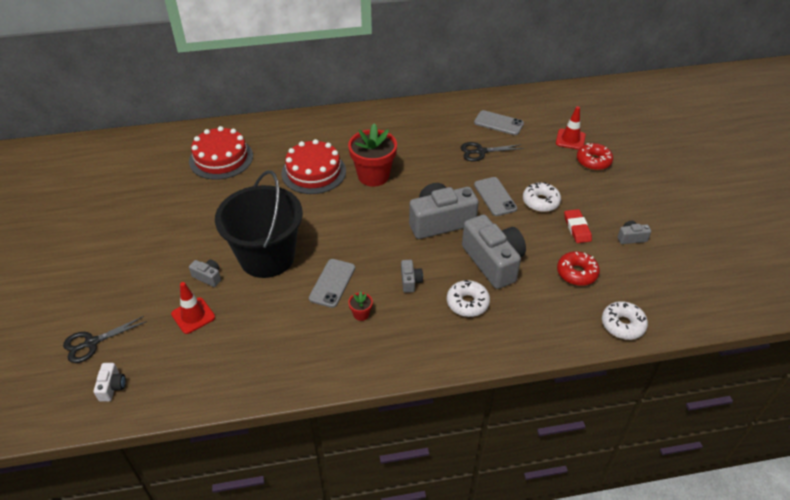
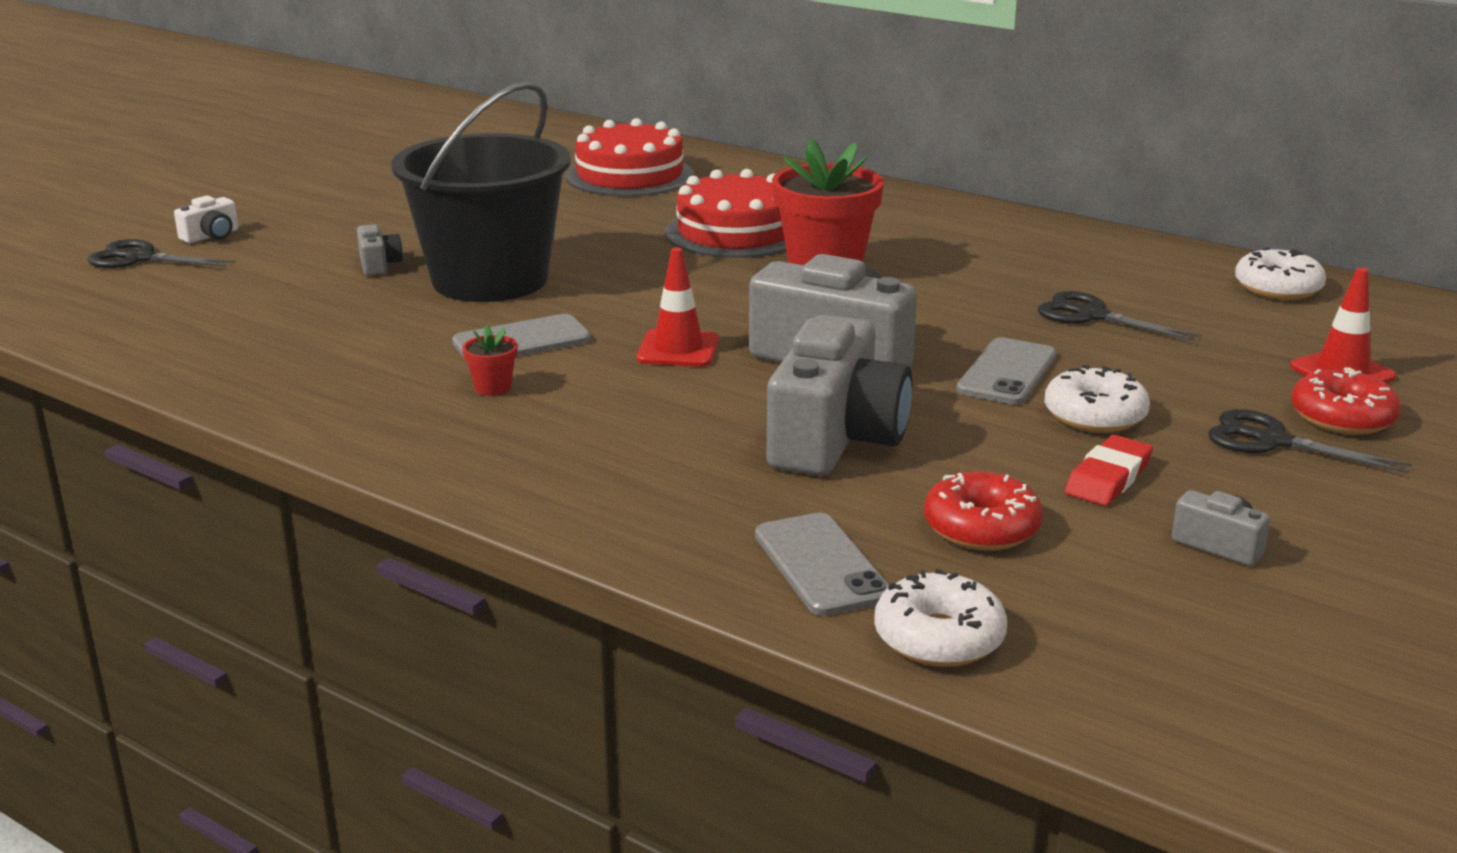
camera: 45 degrees right, 20 degrees down
white camera [94,363,126,402] -> white camera moved to [174,196,238,243]
red traffic cone [171,282,215,334] -> red traffic cone moved to [637,247,719,367]
grey camera [401,260,423,293] -> none
white donut [447,280,490,317] -> white donut moved to [1235,247,1326,300]
grey phone [474,110,524,135] -> grey phone moved to [755,513,889,616]
none -> black scissors [1208,409,1412,474]

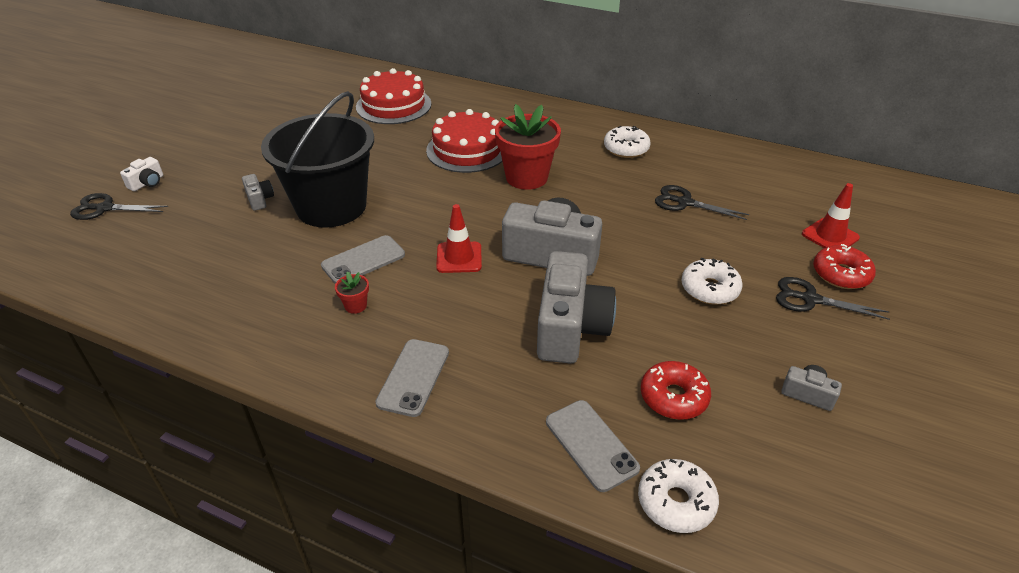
camera: 10 degrees left, 15 degrees up
grey phone [956,337,1056,405] -> grey phone moved to [375,339,449,417]
red eraser [1065,435,1153,506] -> none
white donut [1235,247,1326,300] -> white donut moved to [604,126,651,158]

